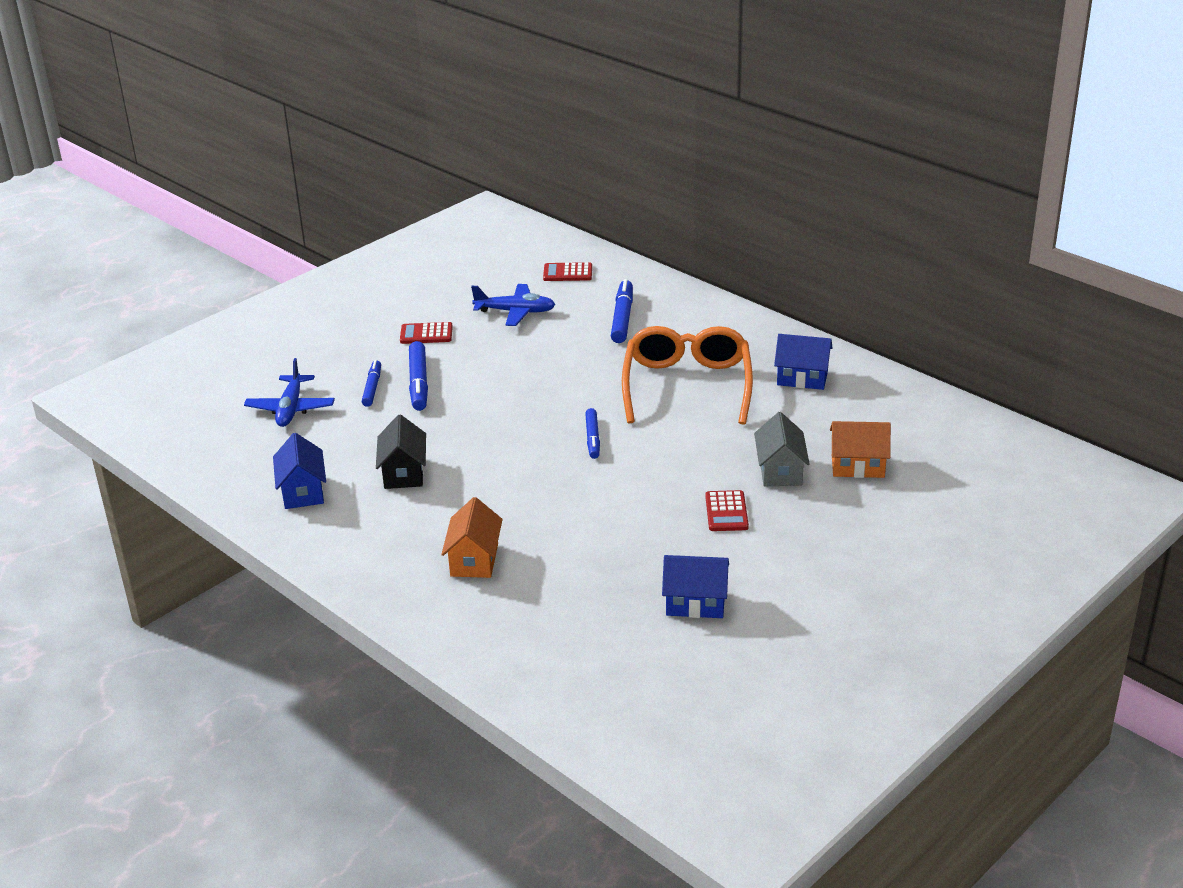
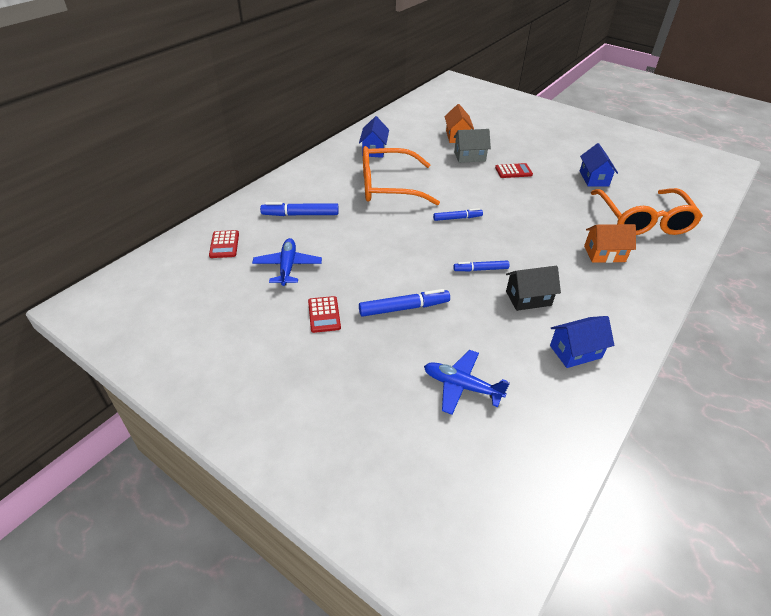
camera: 100 degrees left, 10 degrees up
blue plane [244,358,335,427] -> blue plane turned 150 degrees counterclockwise [424,350,510,415]
blue marker [362,360,381,407] -> blue marker moved to [453,261,510,271]
none -> orange glasses [591,188,703,235]

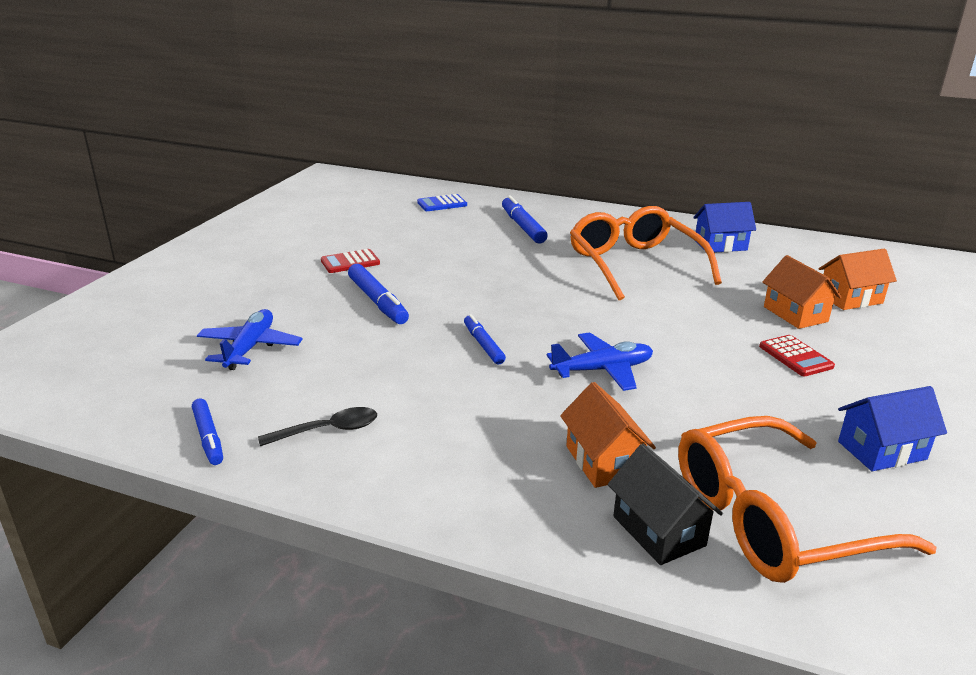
camera: 75 degrees right, 15 degrees down
red calculator [209,230,239,258] -> blue calculator [417,194,467,211]
blue plane [252,238,322,286] -> blue plane moved to [546,332,653,391]
blue marker [433,208,483,221] -> blue marker moved to [192,399,223,465]
grey house [454,129,491,163] -> orange house [762,255,841,329]
black house [506,266,561,311] -> black house moved to [608,444,723,565]
blue house [550,316,614,368] -> black spoon [258,407,377,446]

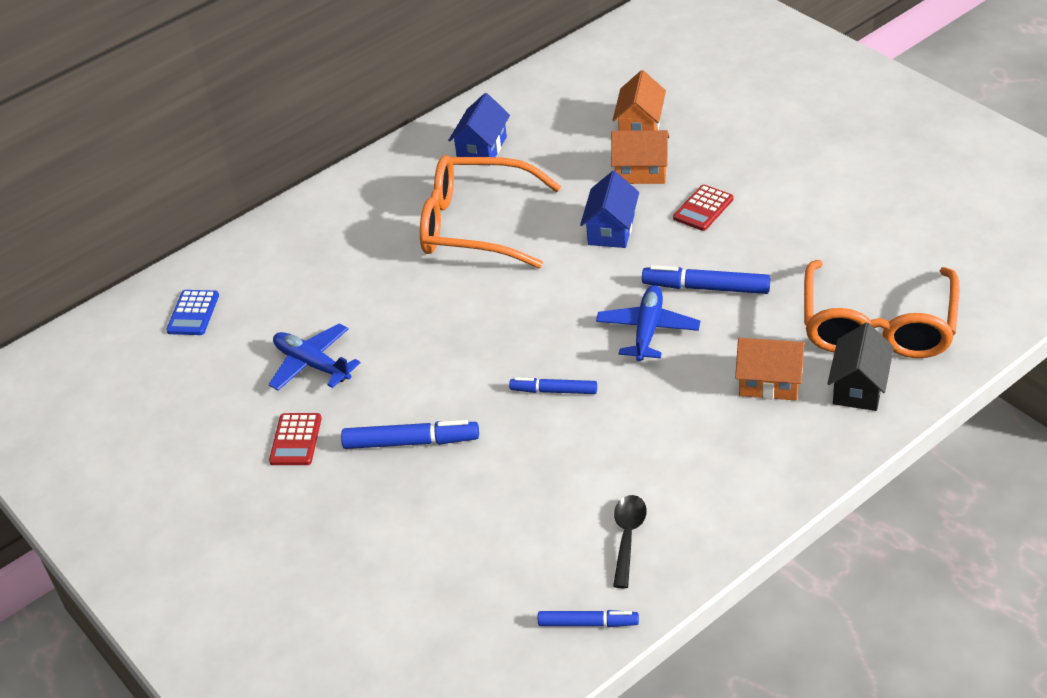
camera: 55 degrees left, 15 degrees up
blue plane [197,309,303,370] -> blue plane moved to [269,323,361,390]
blue marker [502,195,548,244] -> blue marker moved to [642,265,770,294]
black house [608,444,723,565] -> black house turned 75 degrees counterclockwise [827,323,894,411]
red calculator [759,335,835,377] -> red calculator turned 120 degrees clockwise [673,184,733,231]
blue house [838,386,947,471] -> blue house moved to [580,171,639,248]

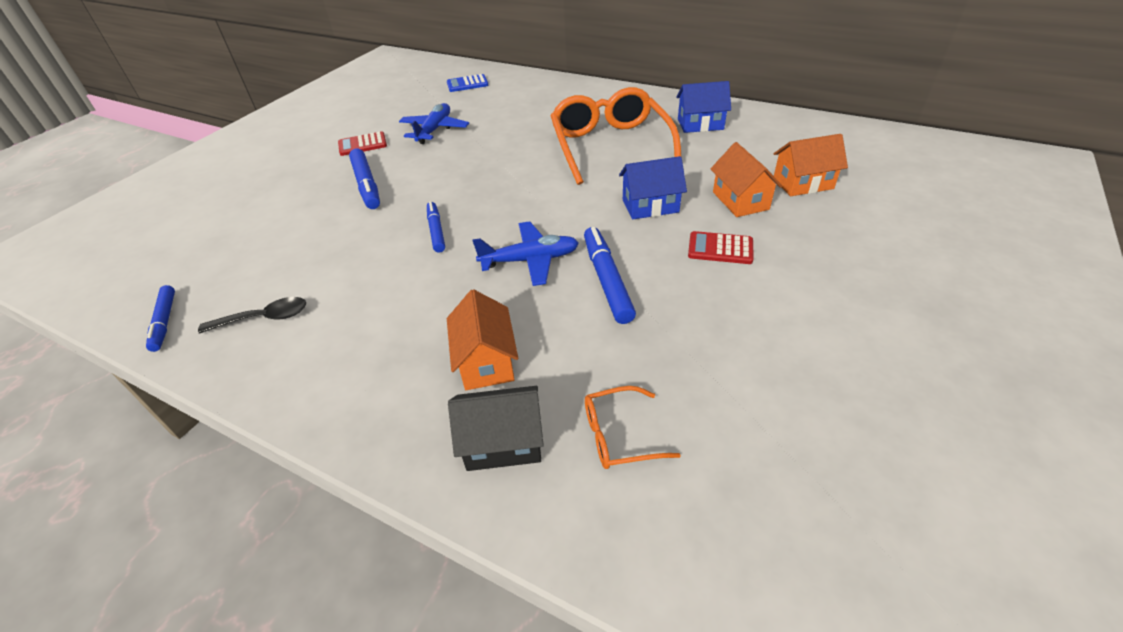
camera: 65 degrees right, 0 degrees up
orange glasses [804,260,959,358] -> orange glasses [585,386,681,469], size x0.44

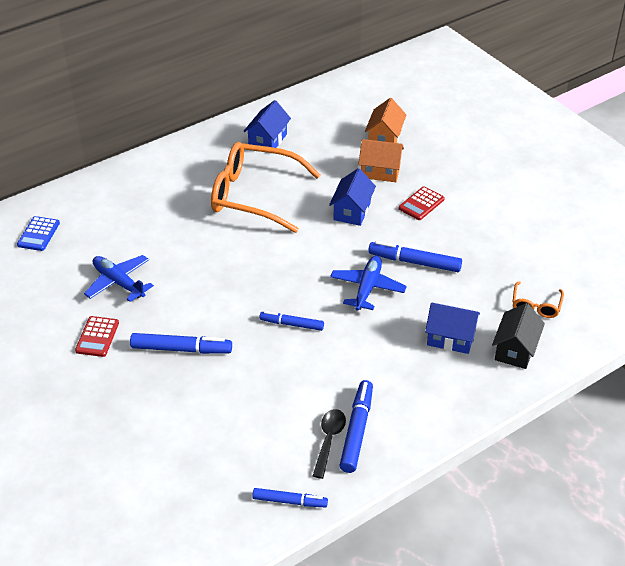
camera: 65 degrees left, 0 degrees up
orange house [447,289,518,390] -> blue house [425,302,480,354]
none -> blue marker [339,380,373,473]

